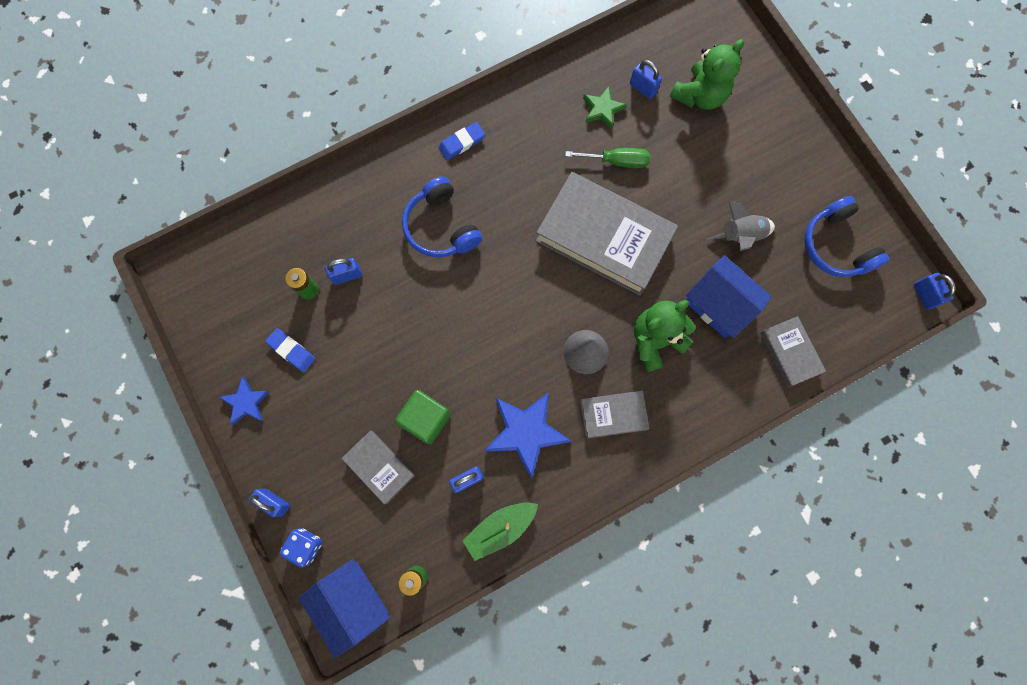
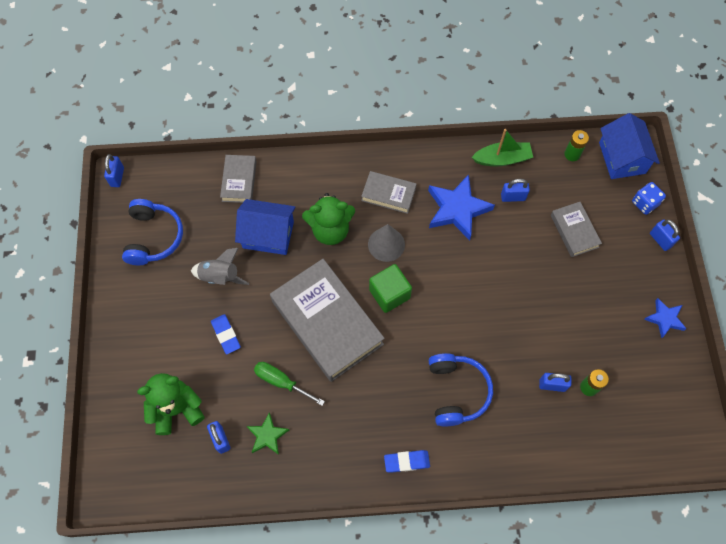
camera: 155 degrees left, 10 degrees down
blue eraser [265,328,316,372] -> blue eraser moved to [211,314,241,354]
green cube [395,390,451,444] -> green cube moved to [369,264,412,313]
blue house [686,255,772,338] -> blue house turned 60 degrees counterclockwise [235,199,296,255]

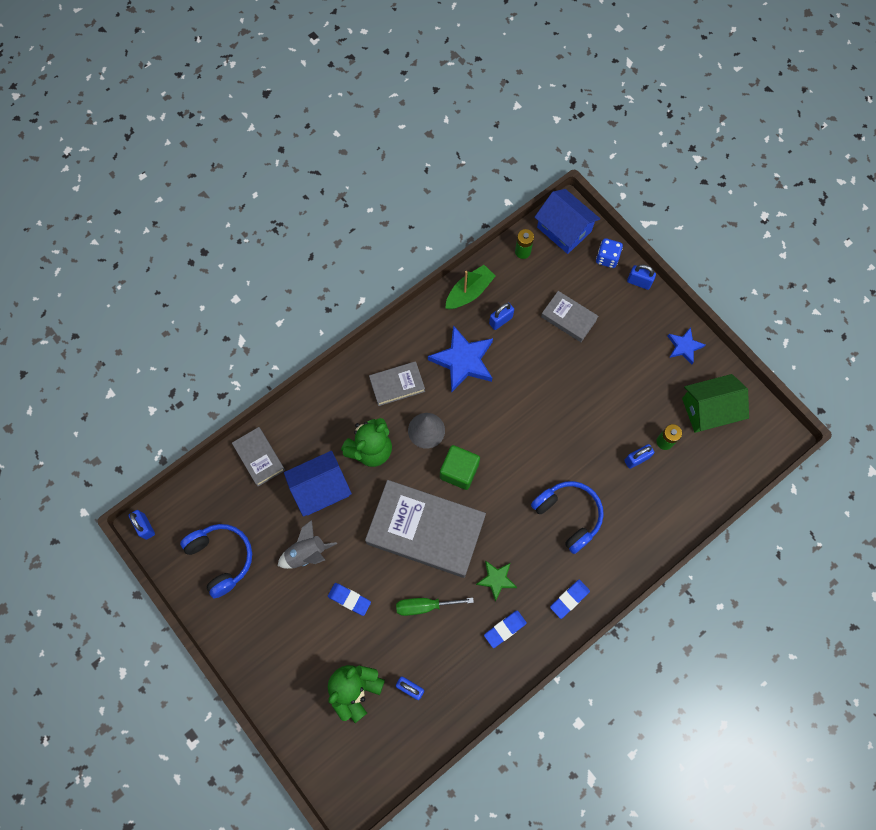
camera: 35 degrees left, 5 degrees up
green star [246,413,289,455] -> green star moved to [476,560,517,601]
none -> blue eraser [484,610,527,648]
none -> green house [682,374,749,433]

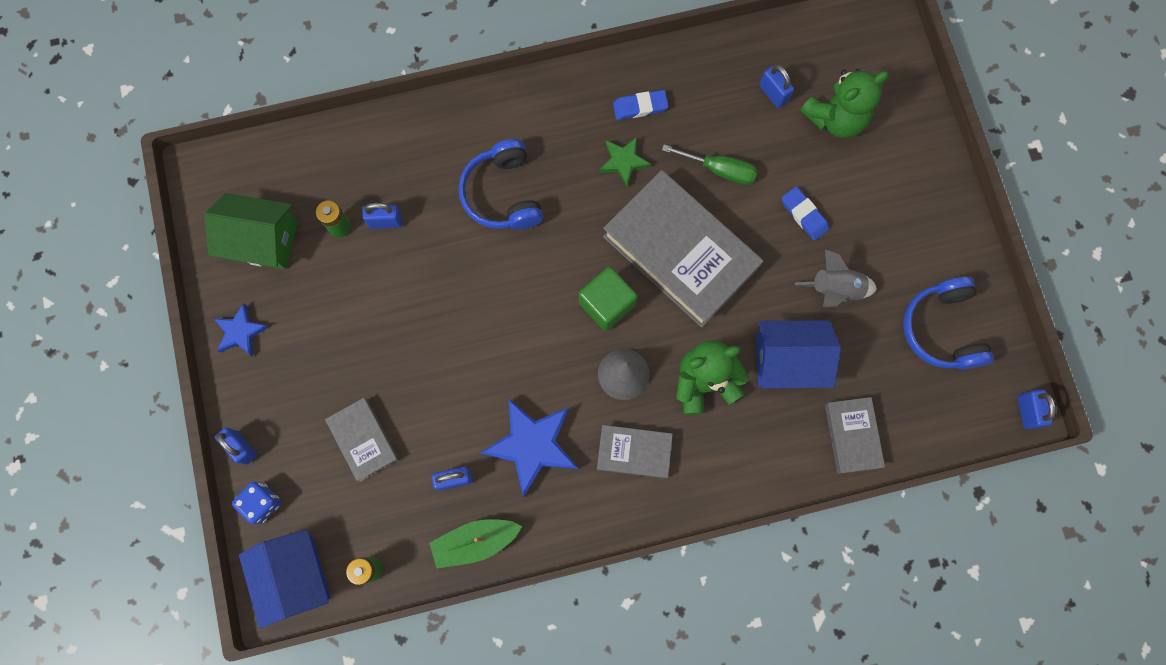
camera: 155 degrees left, 5 degrees up
blue eraser [550,580,590,619] -> none

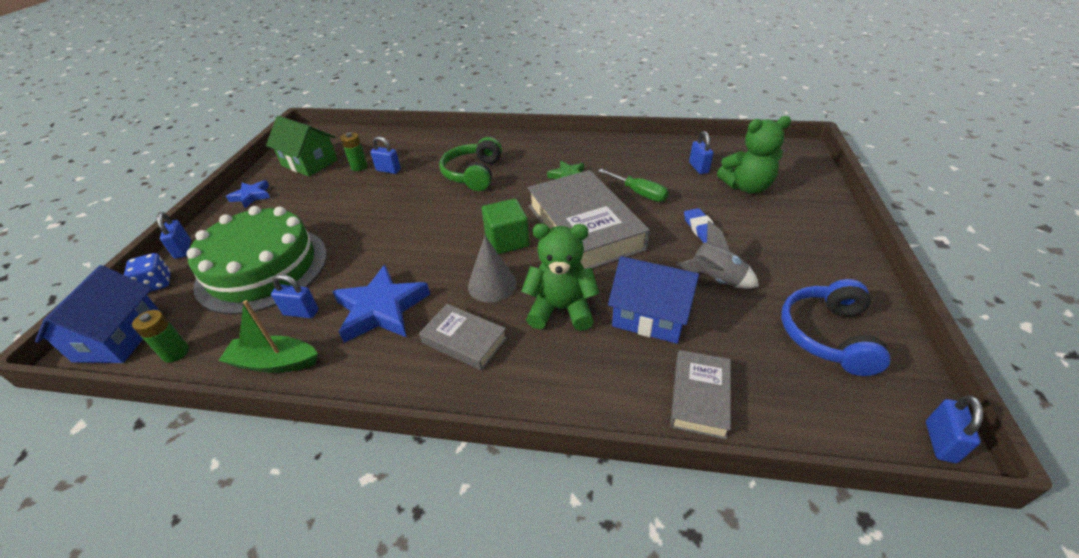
camera: 25 degrees right, 35 degrees down
grey book [325,398,399,482] -> green cake [186,206,327,315]
blue headphones [459,139,543,229] -> green headphones [439,137,502,191]
blue eraser [613,90,669,120] -> none

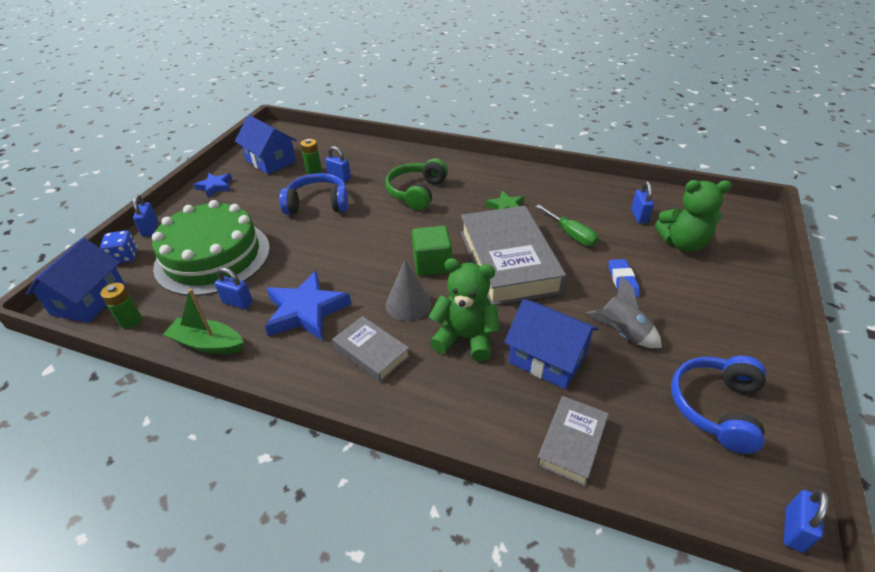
camera: 10 degrees right, 0 degrees up
green house [266,116,338,177] -> blue house [235,115,297,174]
none -> blue headphones [279,173,348,215]

